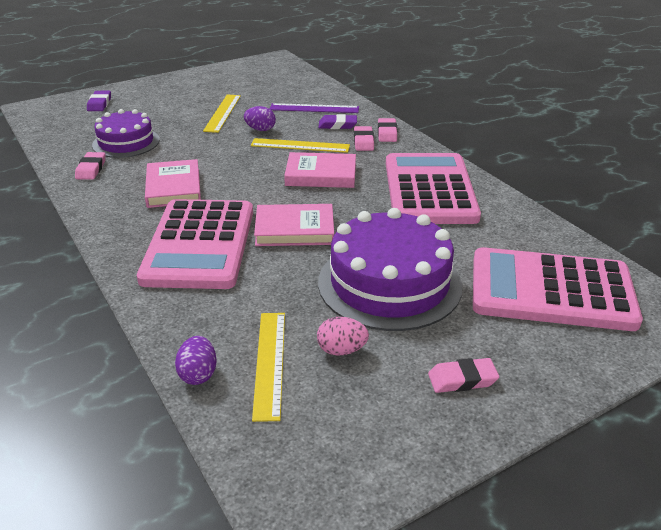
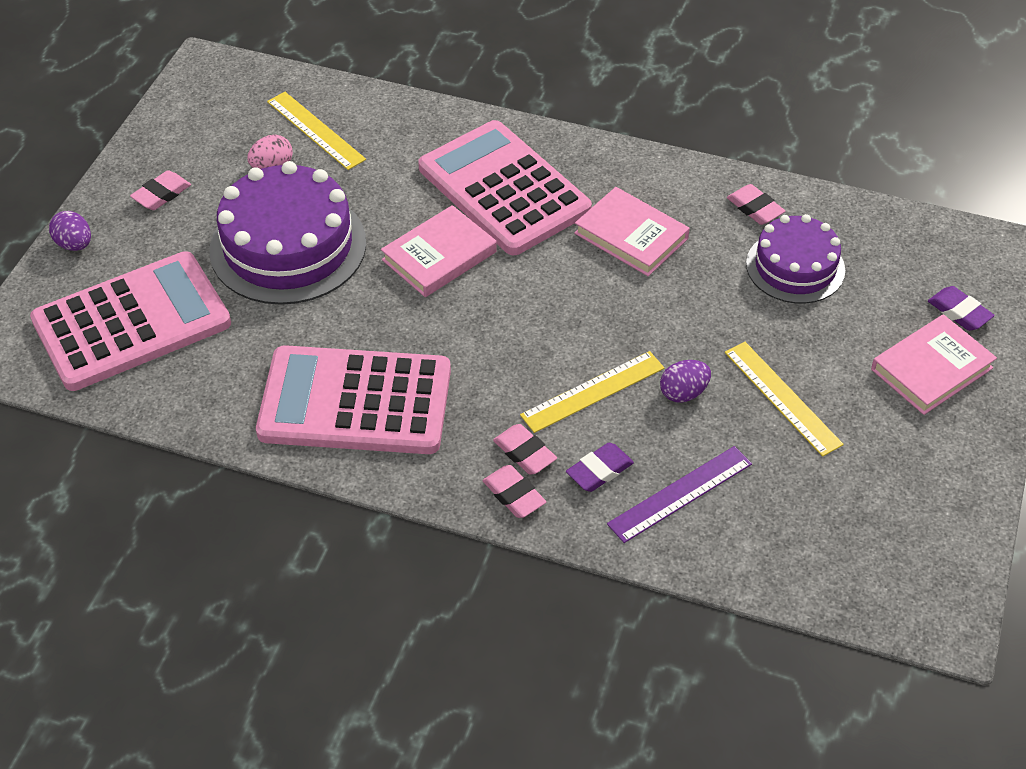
camera: 140 degrees right, 15 degrees up
purple egg [175,336,217,385] -> purple egg moved to [49,211,91,251]
pink book [284,152,356,188] -> pink book moved to [871,314,997,415]
pink calculator [386,153,481,224] -> pink calculator turned 135 degrees clockwise [256,345,451,454]

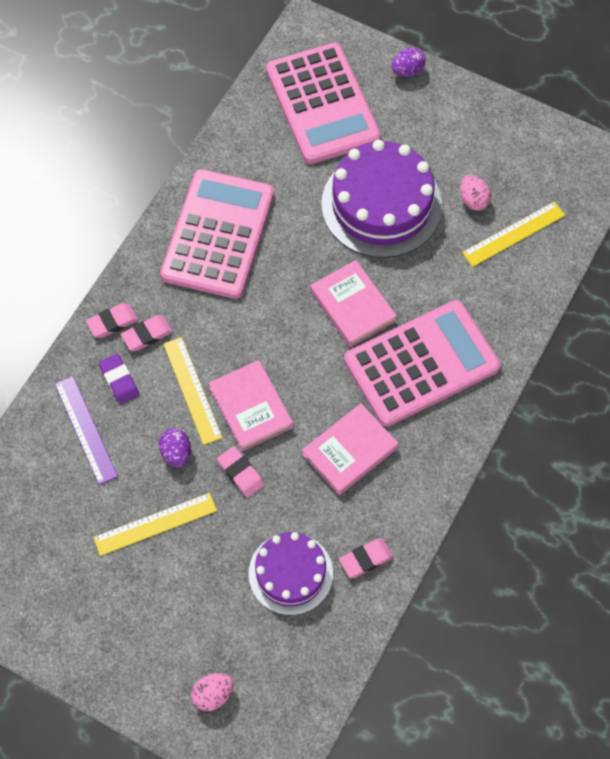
camera: 100 degrees right, 15 degrees up
pink eraser [130,170,191,210] -> pink eraser moved to [217,446,265,498]
pink book [871,314,997,415] -> pink book moved to [209,360,293,451]
purple eraser [928,286,995,331] -> pink egg [191,673,233,711]

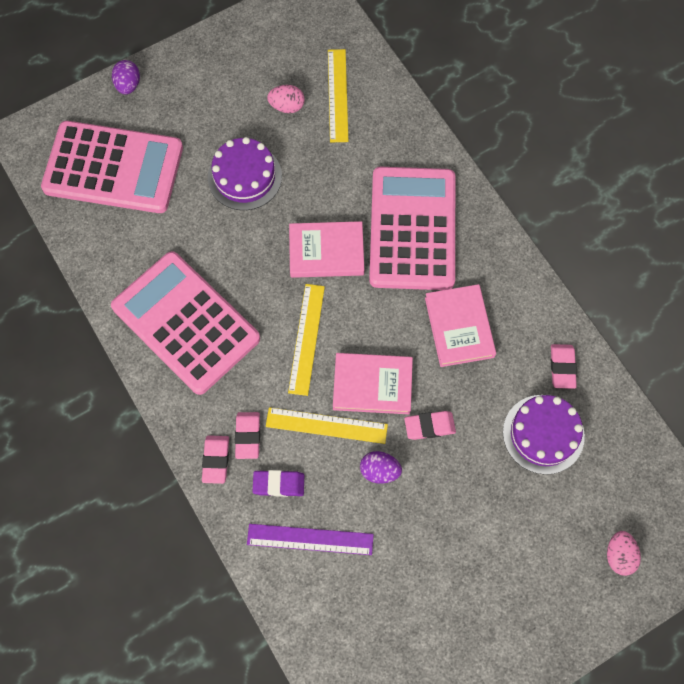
camera: 60 degrees left, 5 degrees up
yellow ruler [93,493,217,556] -> yellow ruler moved to [288,284,325,396]
purple cake [321,140,442,258] -> purple cake [208,137,282,210], size x0.62

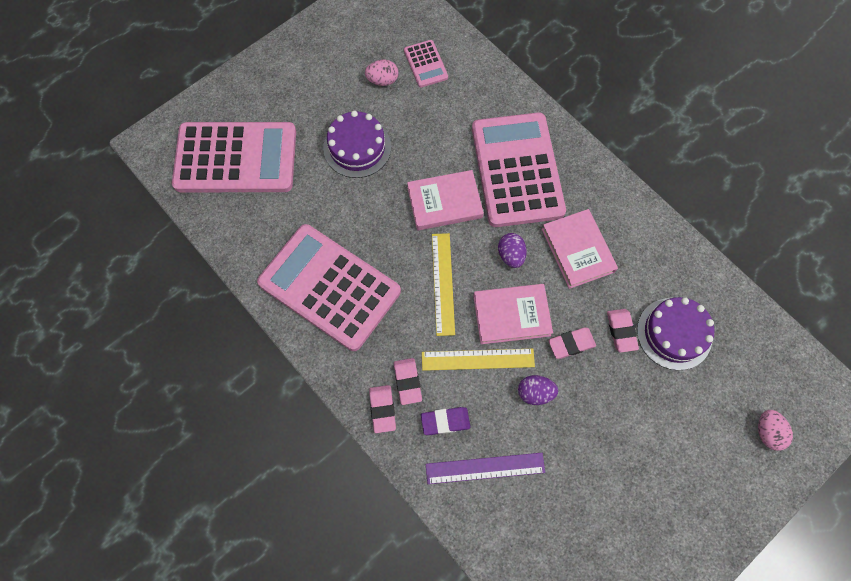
camera: 10 degrees left, 0 degrees up
purple egg [112,60,140,95] -> purple egg moved to [498,233,527,268]
yellow ruler [328,49,348,142] -> pink calculator [404,40,448,88]
pink eraser [551,344,577,389] -> pink eraser moved to [607,309,639,353]

